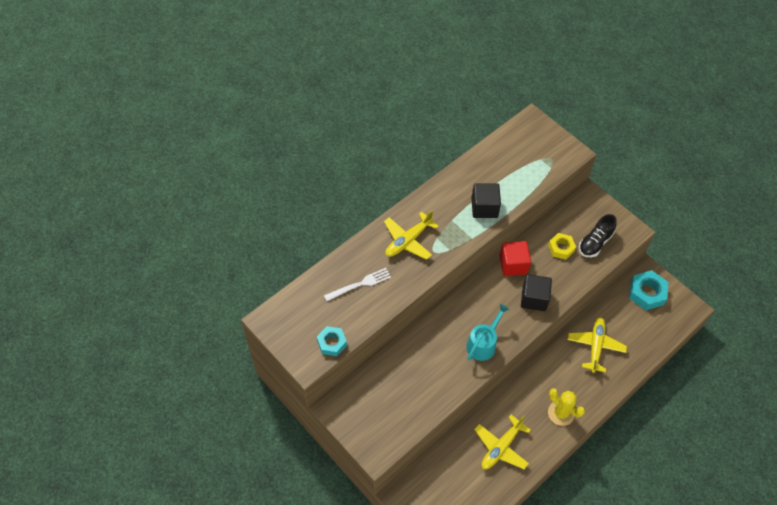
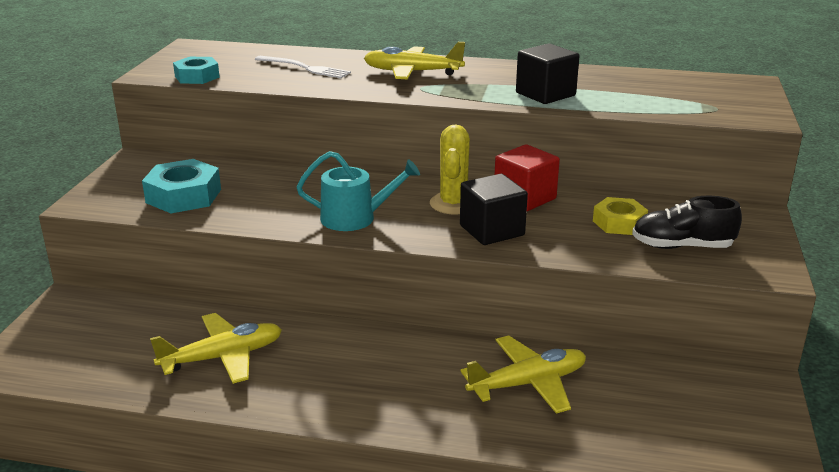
camera: 55 degrees right, 30 degrees down
yellow plane [474,415,531,469] -> yellow plane turned 150 degrees clockwise [150,313,282,384]
yellow cactus [548,388,585,426] -> yellow cactus moved to [430,124,470,214]
turquoise nut [629,270,668,310] -> turquoise nut moved to [142,159,221,213]

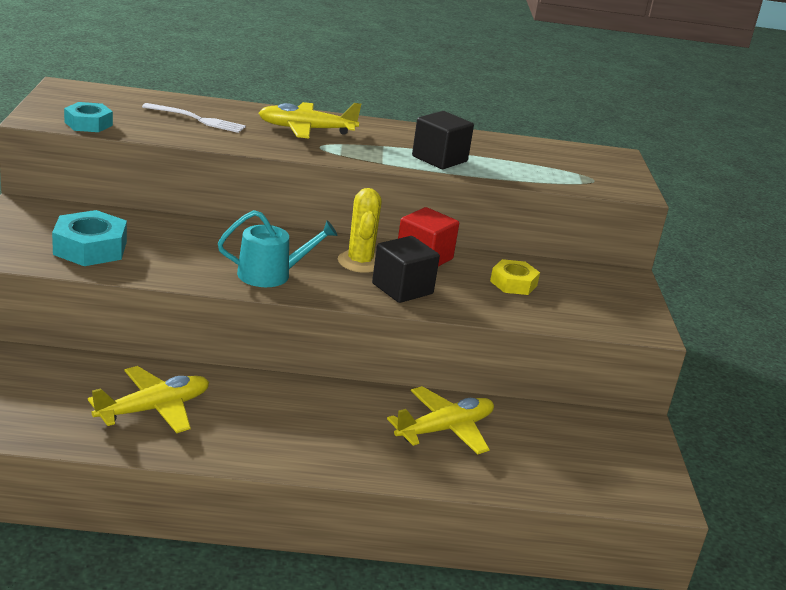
camera: 15 degrees left, 0 degrees up
black shoe [632,196,742,249] -> none

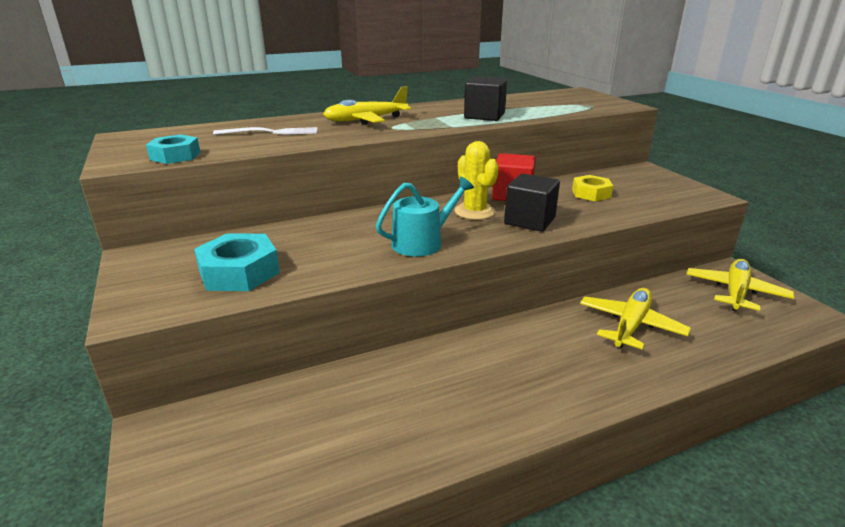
camera: 20 degrees left, 0 degrees up
yellow plane [88,366,209,433] -> yellow plane moved to [687,259,794,311]

